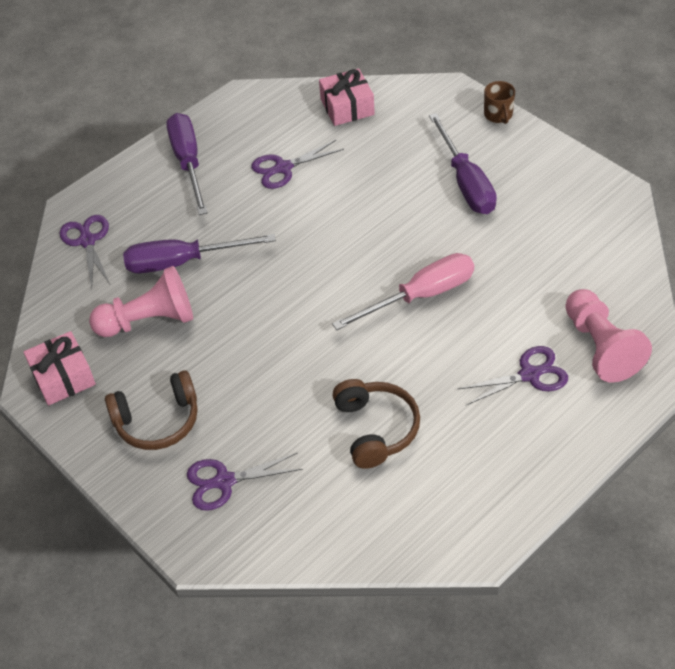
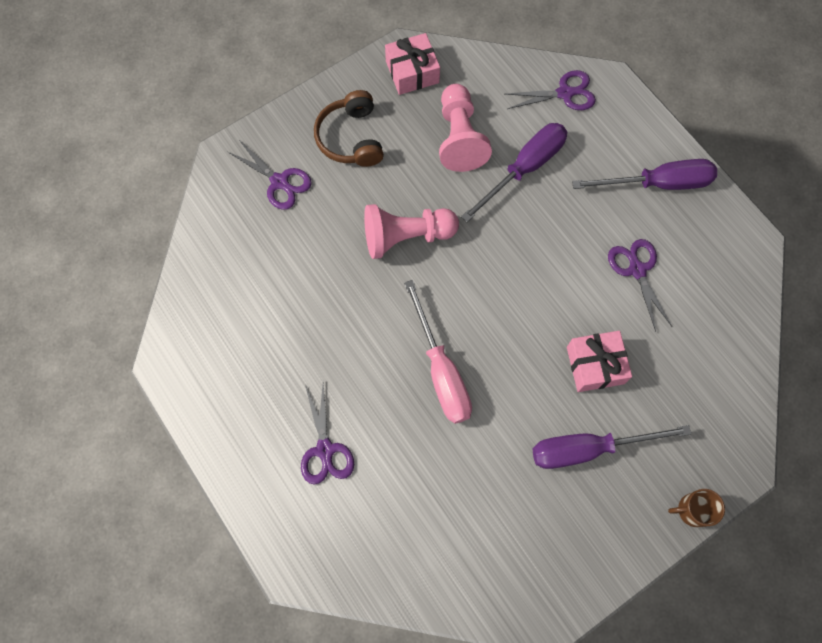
camera: 95 degrees right, 20 degrees up
purple screwdriver [123,234,276,273] -> purple screwdriver turned 45 degrees clockwise [461,123,567,222]
purple scissors [187,452,303,511] -> purple scissors turned 135 degrees clockwise [228,140,312,210]
pink gift [319,68,375,126] -> pink gift moved to [567,331,632,392]
brown headphones [332,379,420,469] -> none
pink pawn [565,289,652,383] -> pink pawn moved to [364,204,459,259]

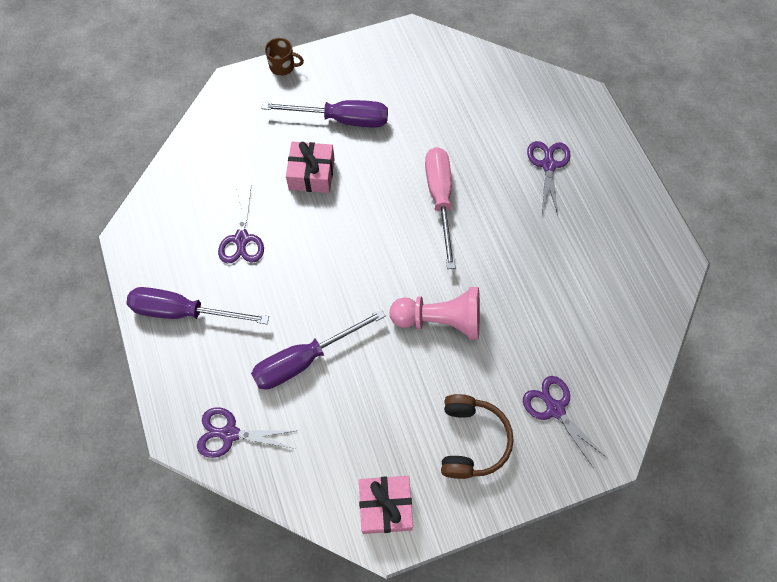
camera: 165 degrees left, 5 degrees down
pink pawn [439,84,492,172] -> none

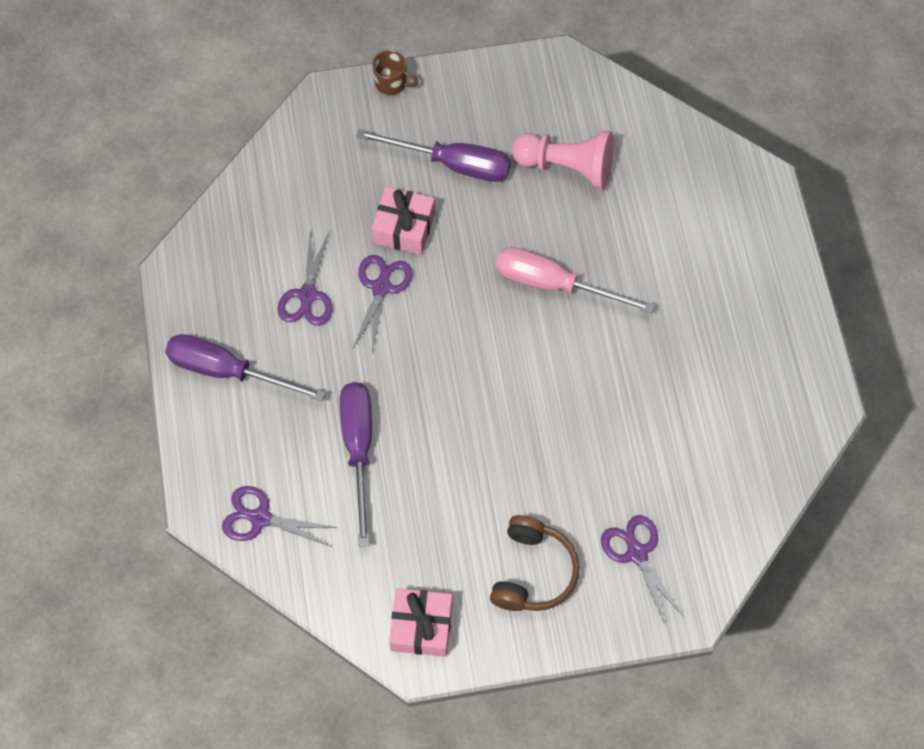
camera: 10 degrees right, 0 degrees up
purple screwdriver [251,309,386,389] -> purple screwdriver turned 105 degrees clockwise [340,382,372,547]
pink pawn [390,287,480,340] -> pink pawn moved to [512,130,614,189]
pink screwdriver [425,147,455,269] -> pink screwdriver turned 75 degrees counterclockwise [496,247,655,313]
purple scissors [527,141,571,215] -> purple scissors moved to [353,255,413,352]

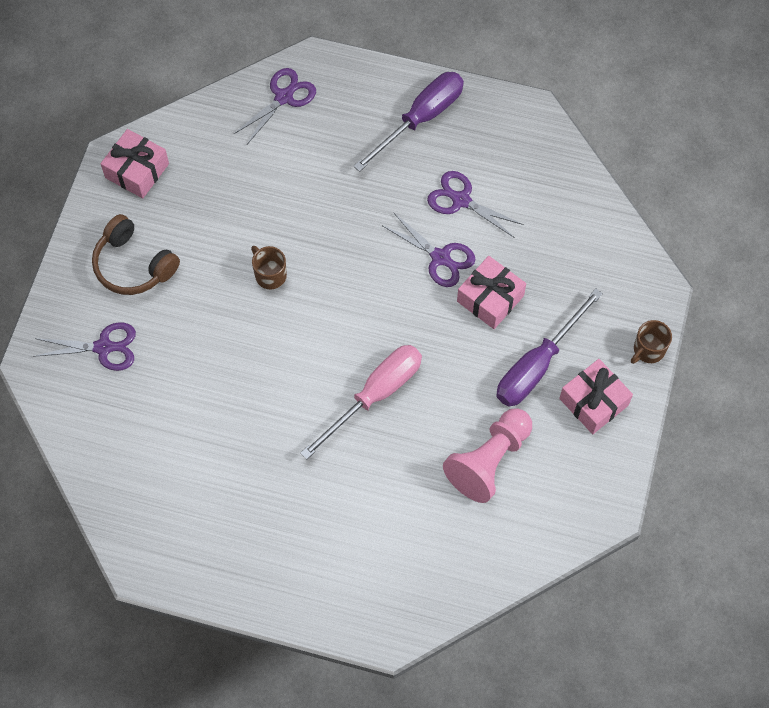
camera: 115 degrees right, 0 degrees up
purple screwdriver [340,382,372,547] -> none
none -> brown mug [251,246,287,290]
none -> pink gift [559,359,633,434]

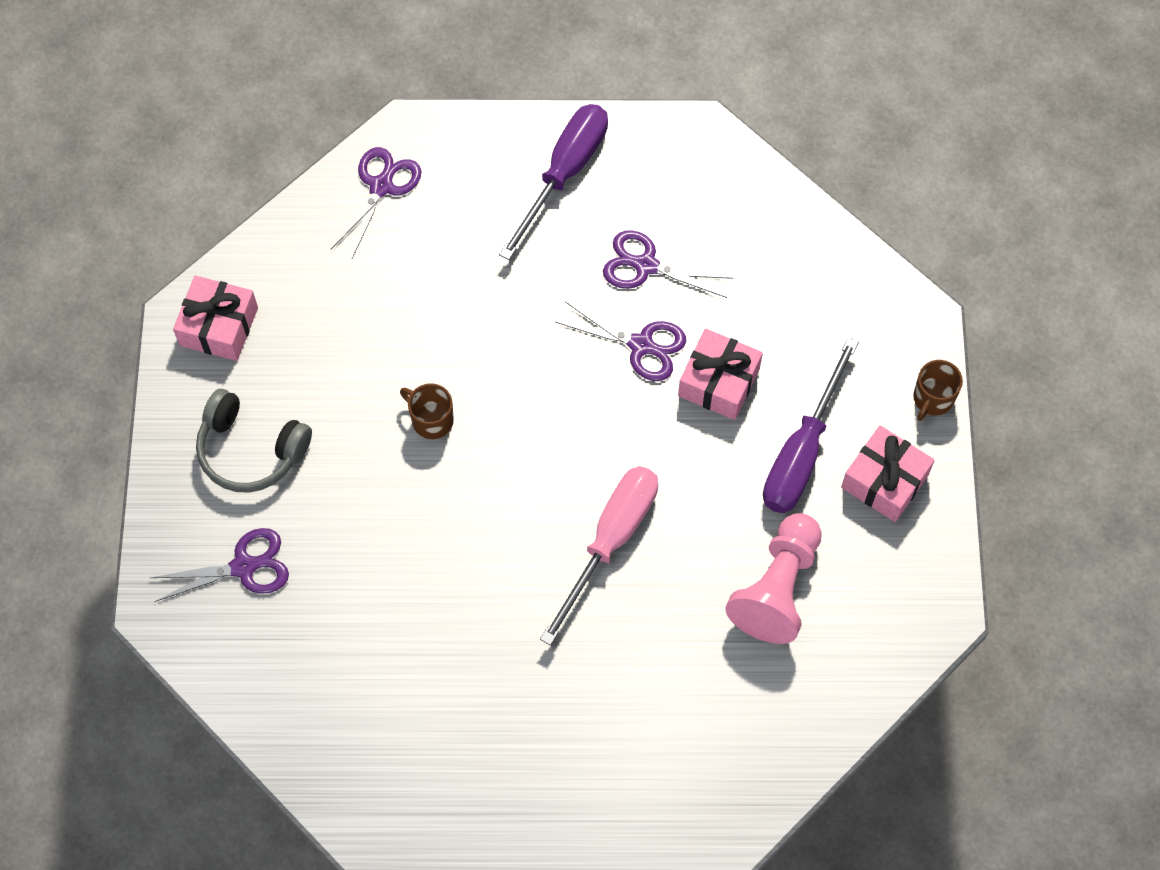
camera: 15 degrees left, 0 degrees up
brown headphones [92,214,180,295] -> grey headphones [196,389,312,493]

